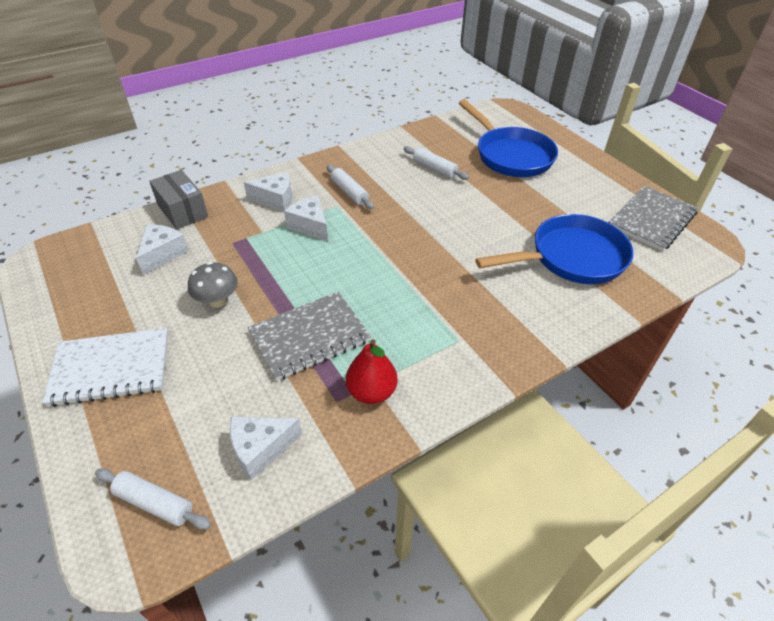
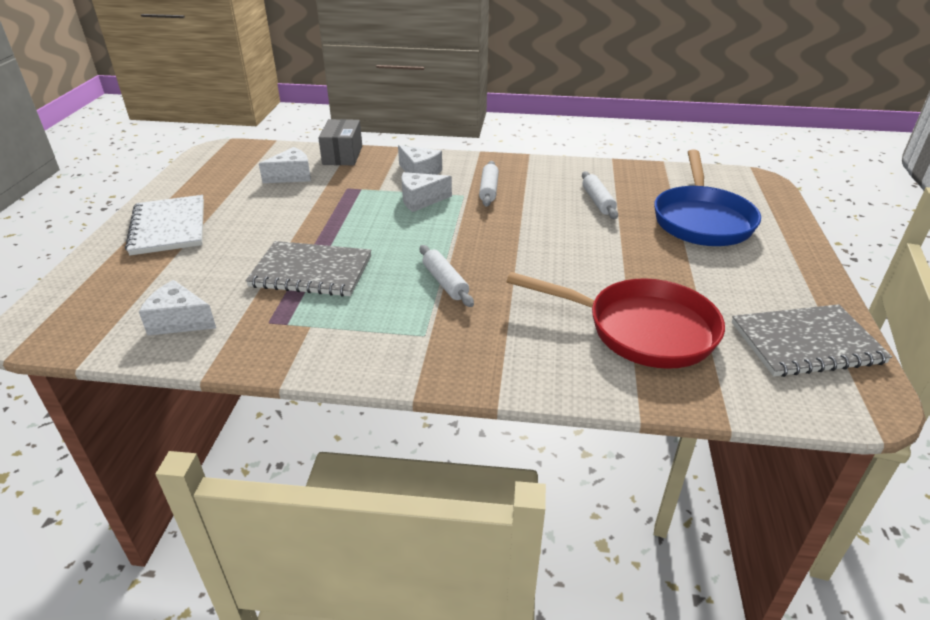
camera: 40 degrees right, 10 degrees down
white notebook [42,328,168,407] -> white notebook turned 45 degrees clockwise [125,195,204,256]
white rolling pin [95,468,211,529] -> white rolling pin moved to [420,245,474,307]
grey mushroom [188,262,238,308] -> none
white cheese [284,196,328,241] -> white cheese turned 105 degrees counterclockwise [402,172,452,212]
red pear [346,339,397,404] -> none
blue pan [475,214,633,284] -> red pan [506,272,725,369]

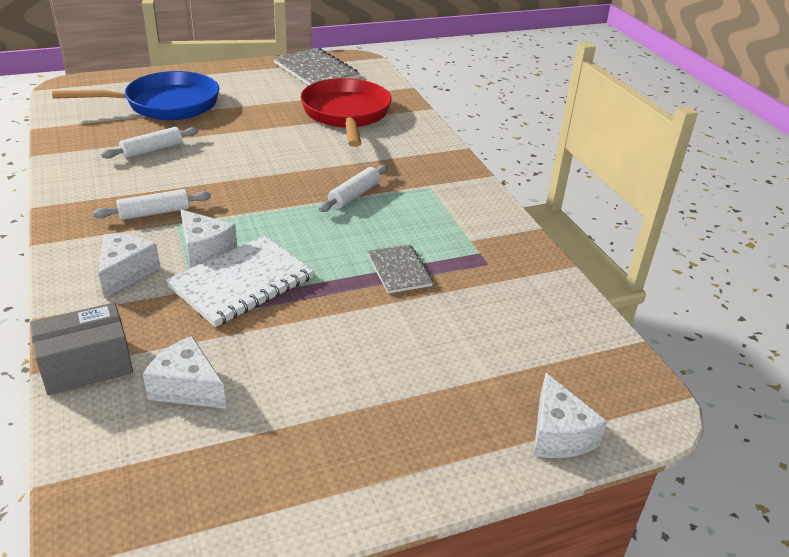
camera: 120 degrees left, 0 degrees up
white notebook [125,195,204,256] -> white notebook moved to [166,235,314,327]
white cheese [139,280,216,335] -> white cheese moved to [534,373,607,458]
grey notebook [246,241,372,296] -> grey notebook [367,244,433,294], size x0.58

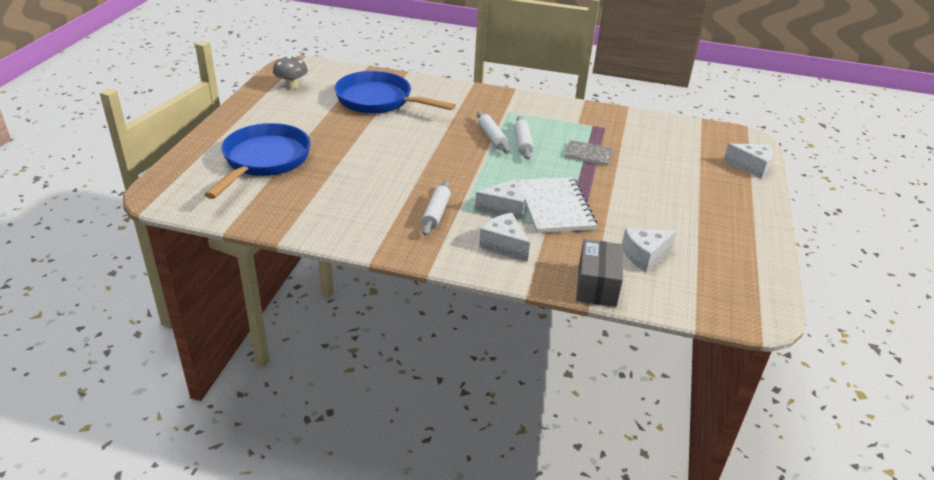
camera: 55 degrees left, 0 degrees up
white rolling pin [101,127,198,159] -> white rolling pin moved to [514,116,534,160]
grey notebook [273,48,360,86] -> grey mushroom [273,56,308,89]
red pan [300,78,392,147] -> blue pan [335,71,456,114]

